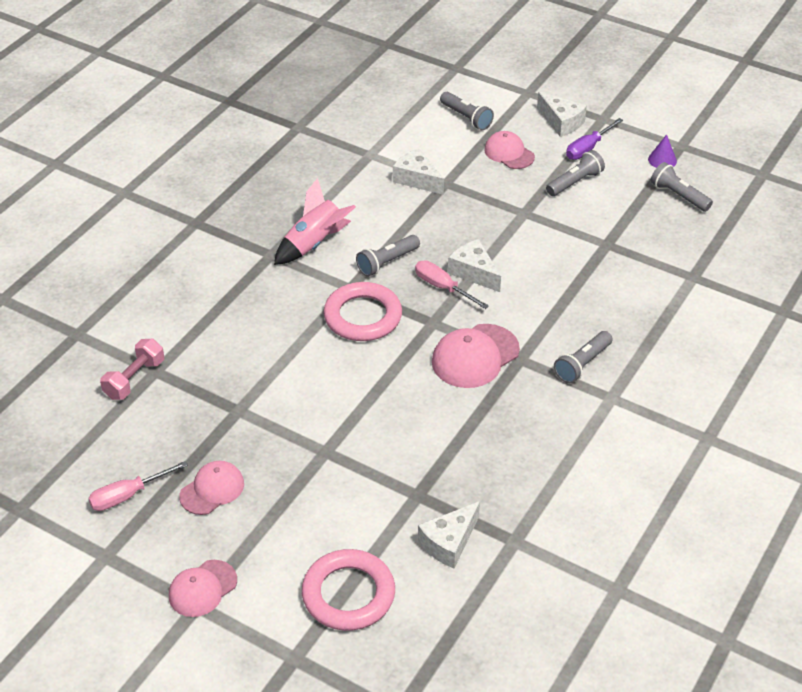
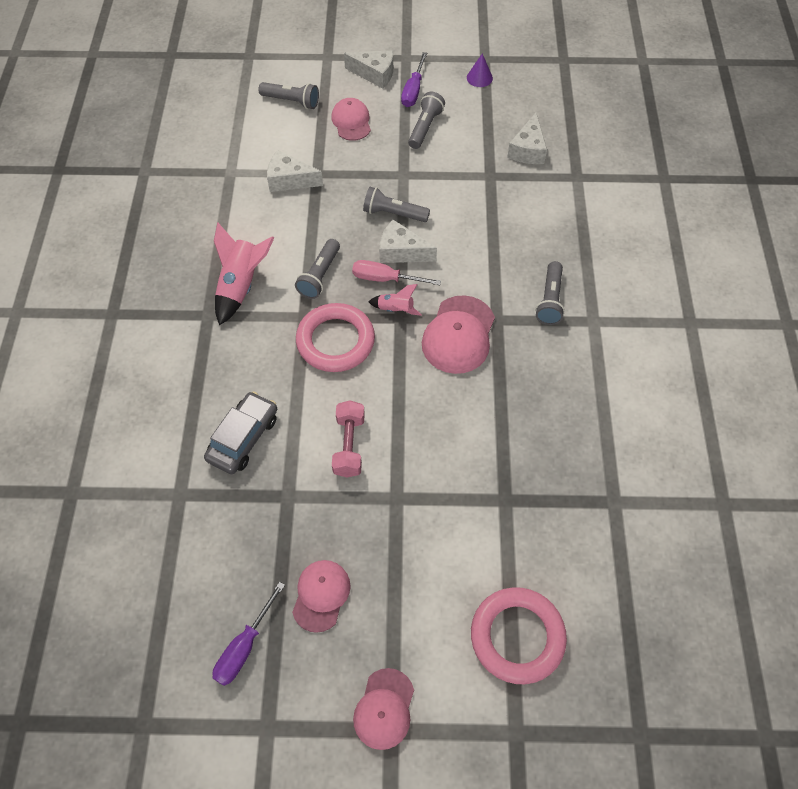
camera: 30 degrees left, 15 degrees up
pink screwdriver [88,461,188,511] -> purple screwdriver [213,582,285,686]
pink dumbbell [100,339,164,400] -> pink dumbbell moved to [332,400,365,477]
white cheese [418,501,480,568] -> white cheese moved to [507,113,547,164]
pink cap [484,131,535,169] -> pink cap turned 60 degrees clockwise [331,98,371,141]
grey flashlight [651,162,713,212] -> grey flashlight moved to [363,187,430,222]
none -> grey car [204,391,277,474]
none -> pink rocket [369,284,422,316]

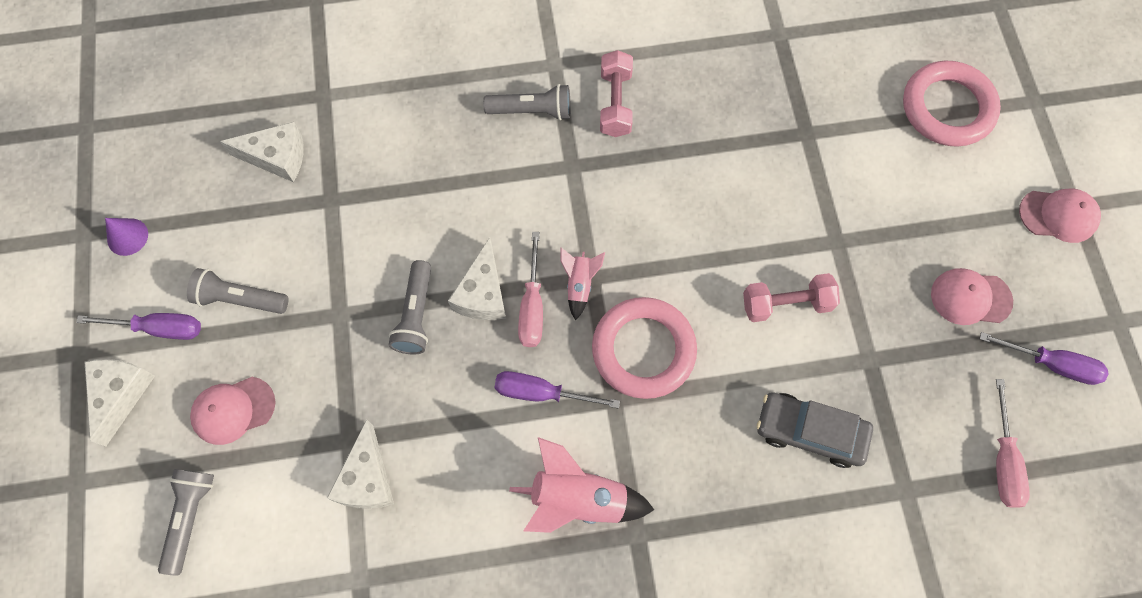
camera: 100 degrees left, 10 degrees up
grey flashlight [295,239,340,299] -> purple screwdriver [494,371,620,409]
pink cap [422,295,495,374] -> none
none -> pink dumbbell [600,50,633,137]
none -> pink screwdriver [996,379,1030,508]

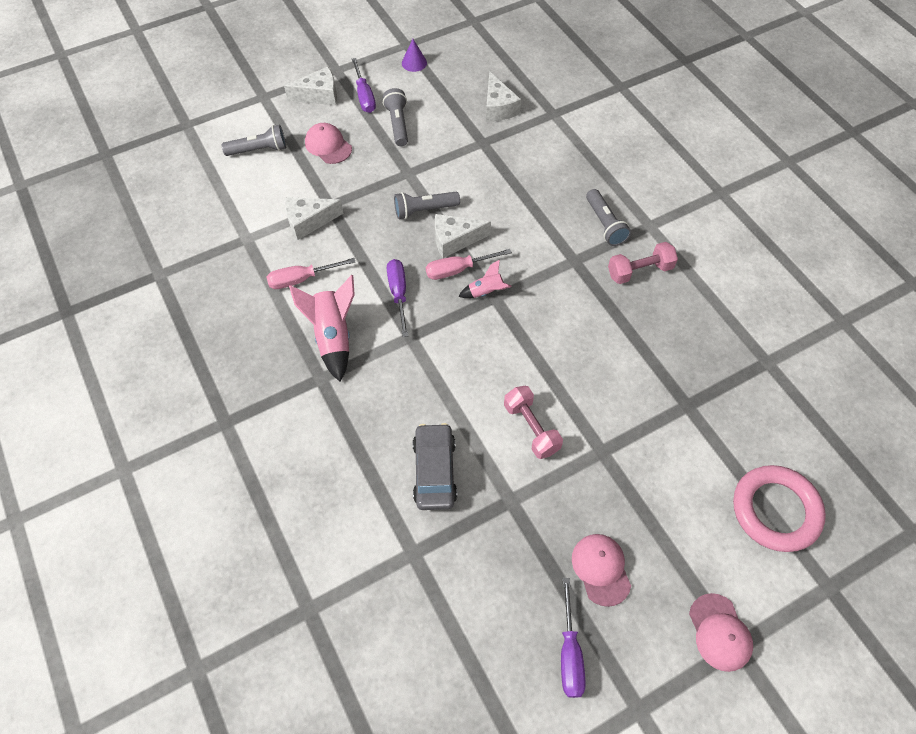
camera: 70 degrees right, 10 degrees down
pink ring [592,297,697,399] -> none
pink screwdriver [996,379,1030,508] -> pink screwdriver moved to [267,258,355,289]

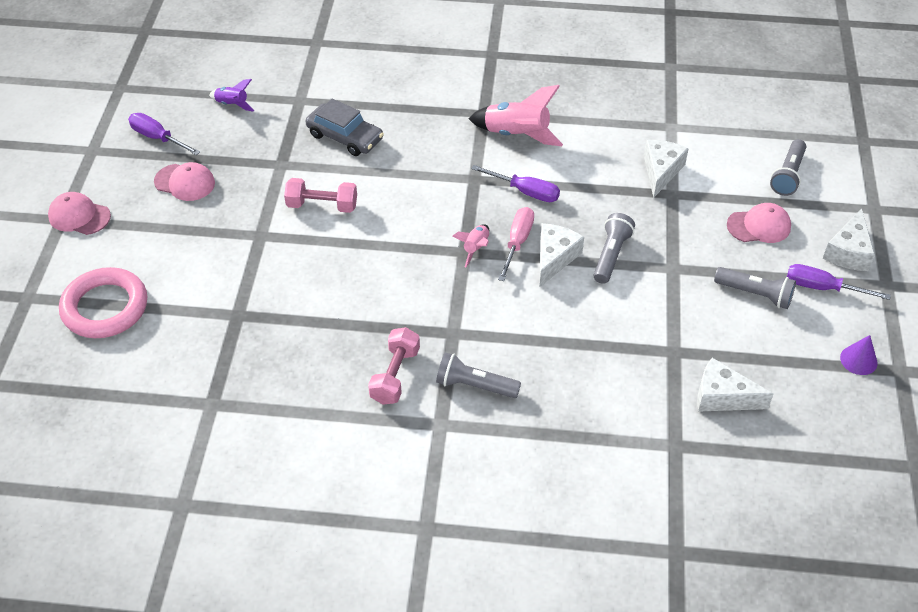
camera: 125 degrees right, 10 degrees down
pink screwdriver [267,258,355,289] -> none
none -> purple rocket [209,79,254,112]

